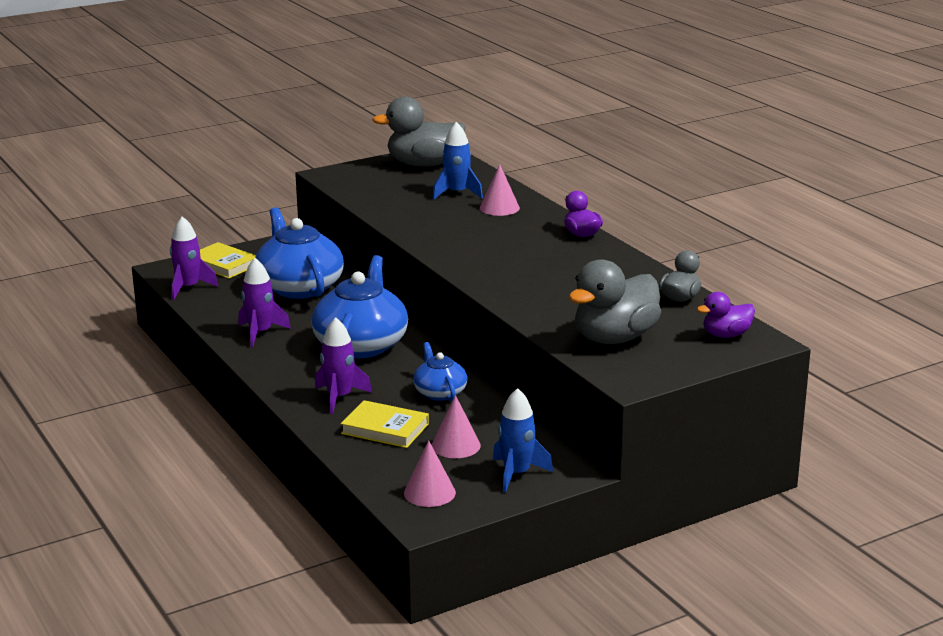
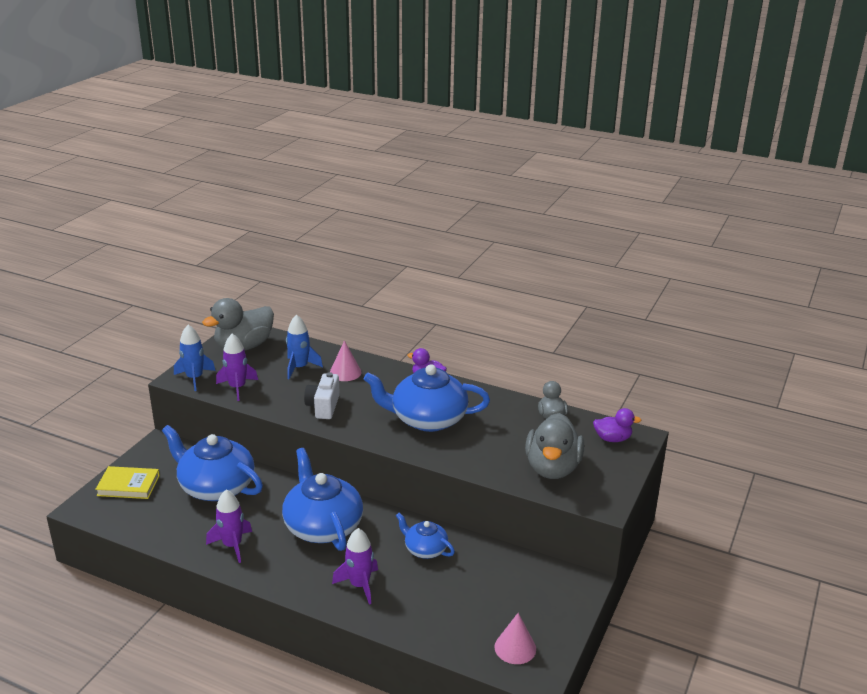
camera: 35 degrees left, 5 degrees up
purple rocket [170,216,218,300] -> purple rocket moved to [216,334,258,401]
yellow book [341,400,429,448] -> none
pink cone [432,395,481,458] -> none
blue rocket [493,388,553,493] -> blue rocket moved to [174,325,216,391]
purple duck [697,292,755,338] -> purple duck turned 120 degrees counterclockwise [593,408,641,442]
none -> white camera [304,372,340,419]
none -> blue teapot [363,364,490,432]

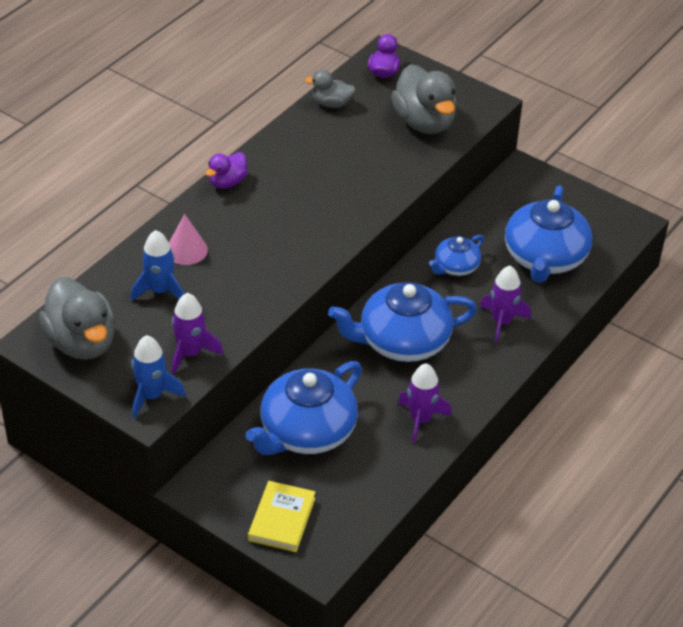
camera: 80 degrees left, 15 degrees up
white camera [304,372,340,419] -> none
blue teapot [363,364,490,432] -> blue teapot moved to [505,185,593,283]
pink cone [495,613,536,664] -> none
grey duck [525,413,584,479] -> grey duck turned 45 degrees clockwise [391,64,457,134]

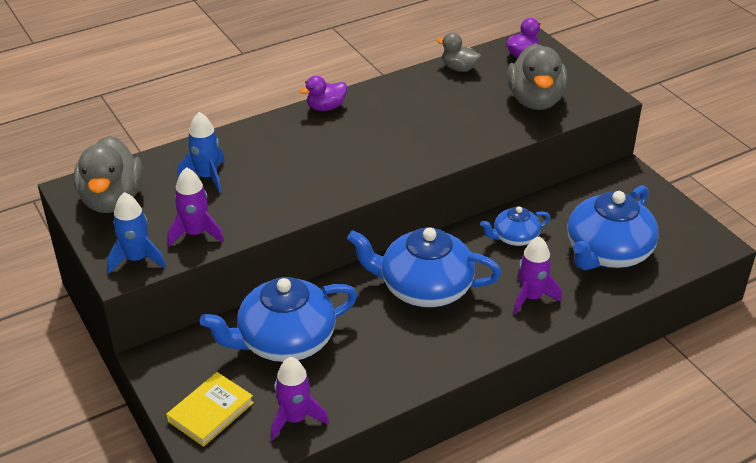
camera: 25 degrees right, 5 degrees down
pink cone [169,214,208,265] -> none
purple rocket [398,363,451,444] -> purple rocket moved to [271,357,329,441]

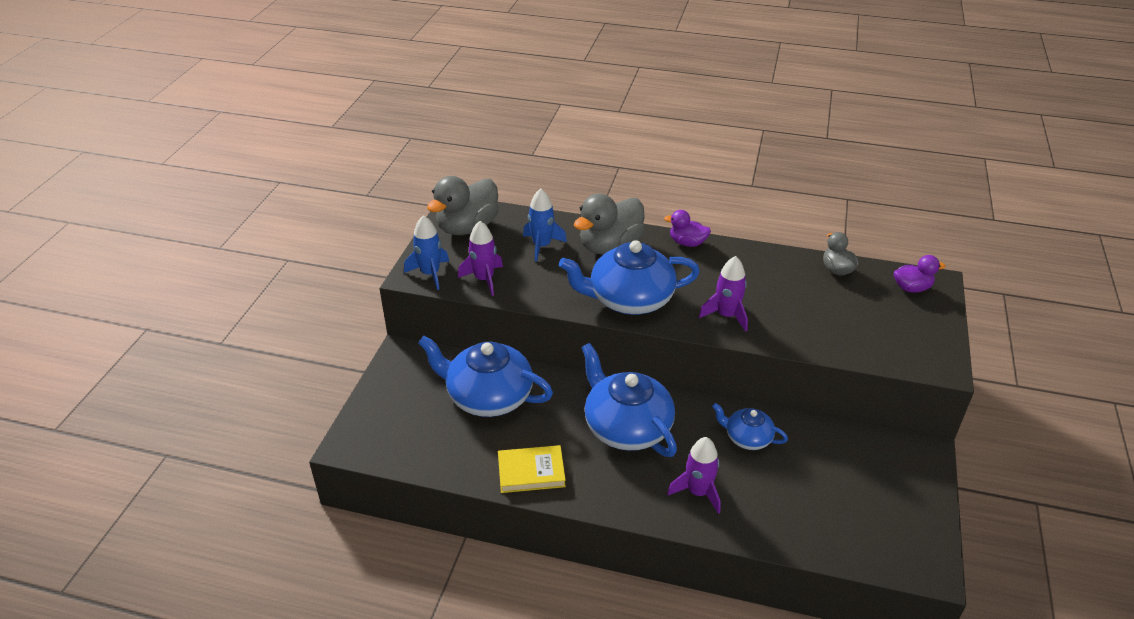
camera: 45 degrees right, 0 degrees up
yellow book [166,372,254,447] -> yellow book moved to [498,445,566,493]
purple rocket [271,357,329,441] -> purple rocket moved to [699,256,748,332]
grey duck [507,43,568,110] -> grey duck moved to [574,194,645,255]
blue teapot [567,185,659,270] -> blue teapot moved to [559,240,700,315]

